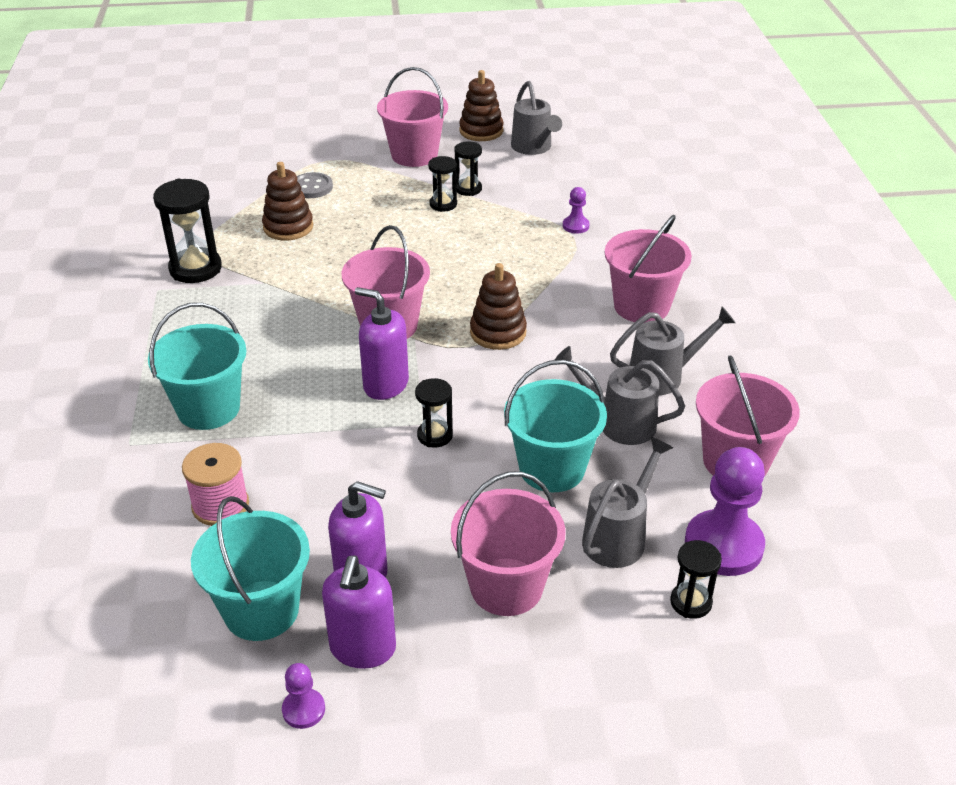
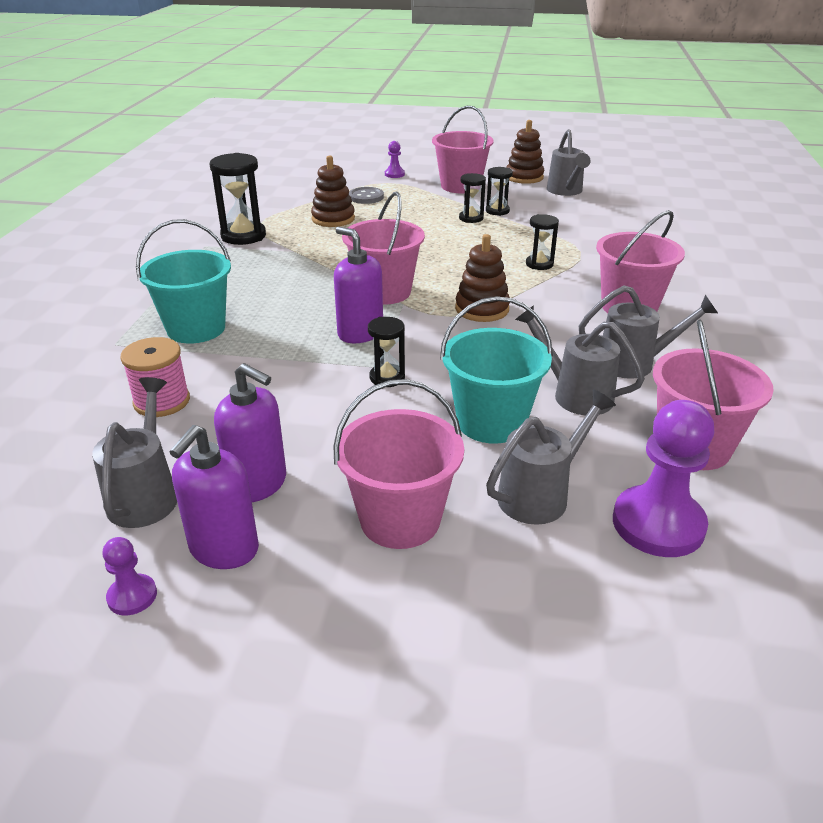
camera: 15 degrees right, 5 degrees down
turquoise bucket [191,496,310,641] -> grey watering can [92,377,177,528]
purple pawn [563,187,589,234] -> purple pawn moved to [385,141,405,178]
black hourglass [670,540,722,619] -> black hourglass moved to [526,214,559,270]

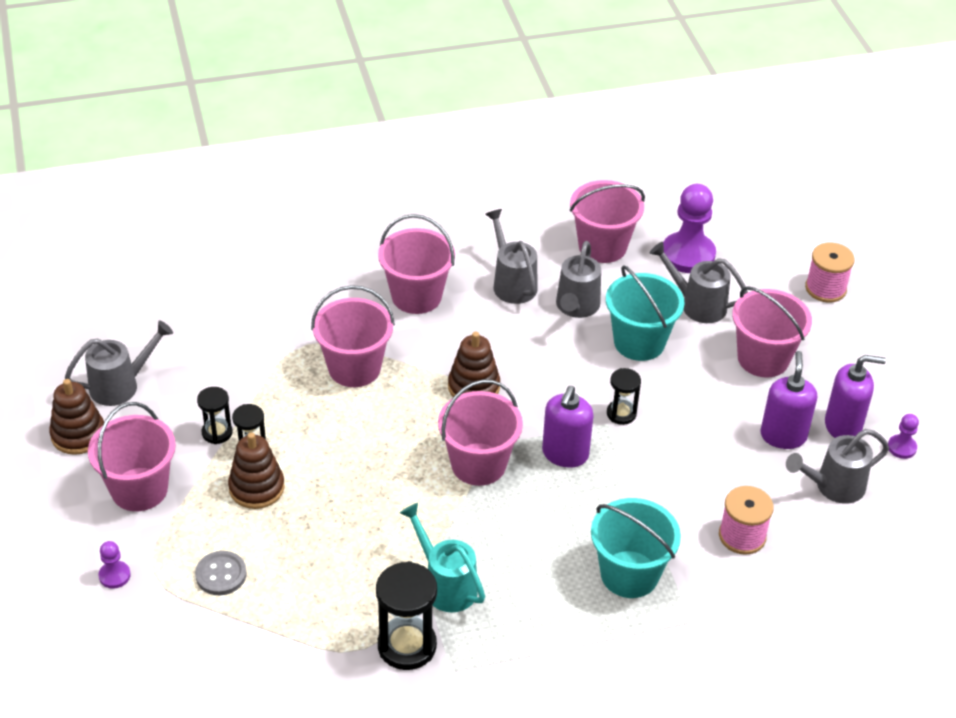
camera: 115 degrees left, 10 degrees up
brown stacking toy [311,155,355,227] -> brown stacking toy moved to [228,432,285,509]
black hourglass [526,214,559,270] -> pink bucket [311,285,395,387]
none -> turquoise watering can [400,503,485,612]
none -> pink spool [805,243,855,303]

